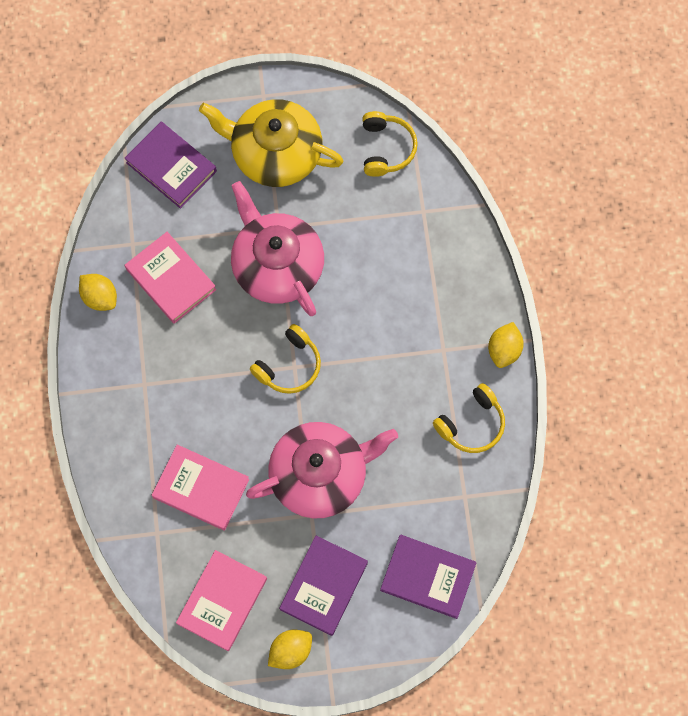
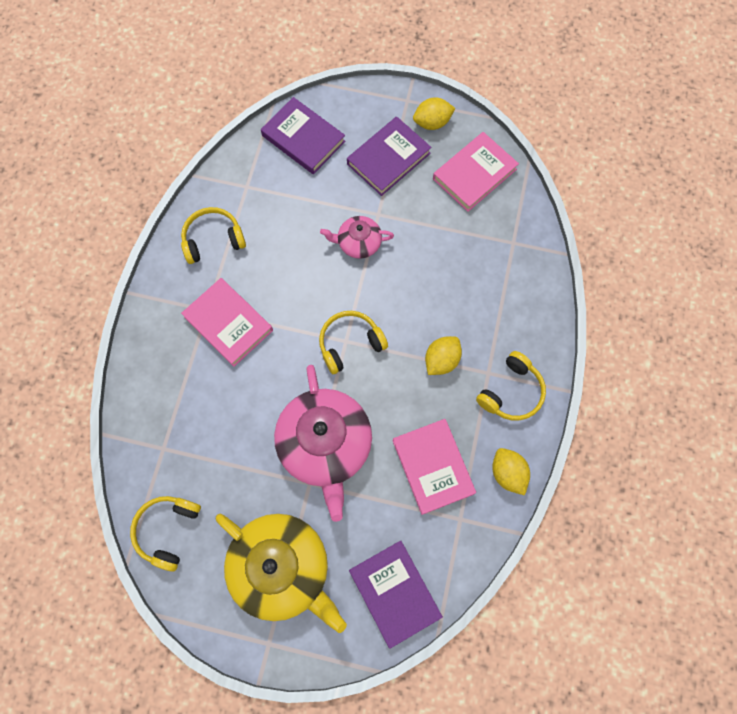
camera: 160 degrees left, 0 degrees up
pink book [152,445,249,530] -> pink book moved to [181,278,273,367]
pink teapot [246,422,398,519] -> pink teapot [320,216,394,259], size x0.51
yellow lemon [488,322,524,368] -> yellow lemon moved to [425,336,462,375]
none -> yellow headphones [476,351,546,421]

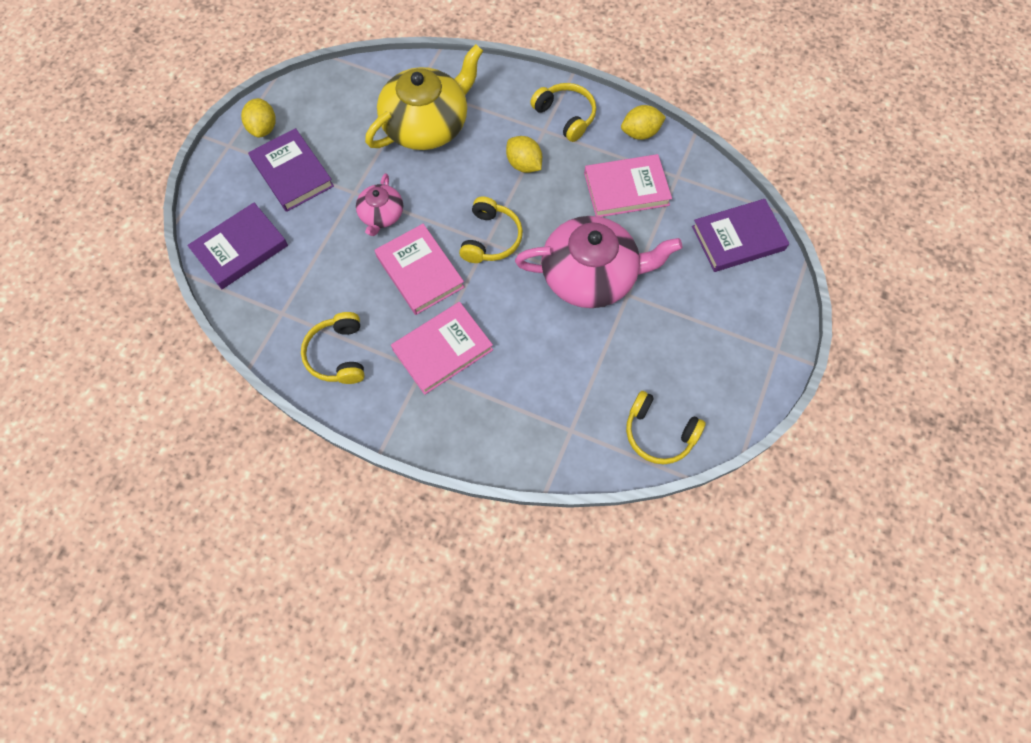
camera: 80 degrees left, 5 degrees down
yellow teapot [216,514,347,633] -> yellow teapot moved to [365,44,483,150]
yellow headphones [319,311,388,374] -> yellow headphones turned 150 degrees counterclockwise [459,196,523,263]
pink book [433,132,519,212] -> pink book moved to [375,224,465,315]

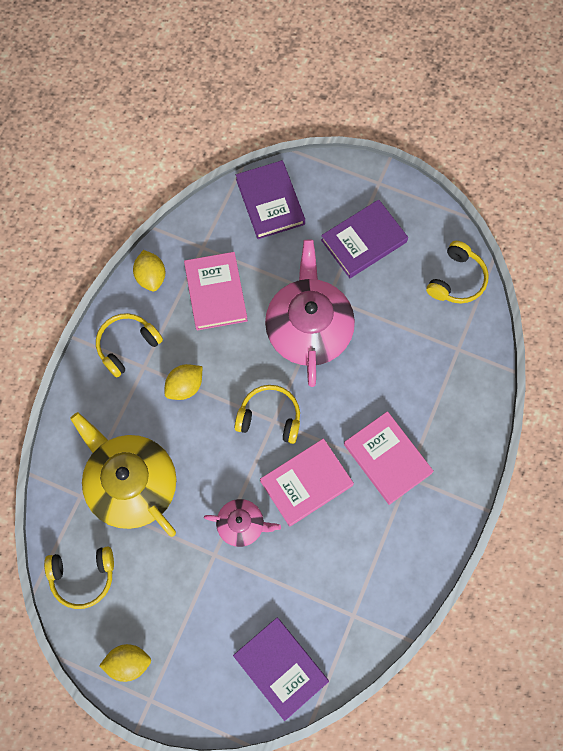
camera: 90 degrees left, 5 degrees up
purple book [248,128,334,212] -> purple book moved to [321,199,408,278]
yellow headphones [301,312,365,384] -> yellow headphones moved to [44,547,114,609]

